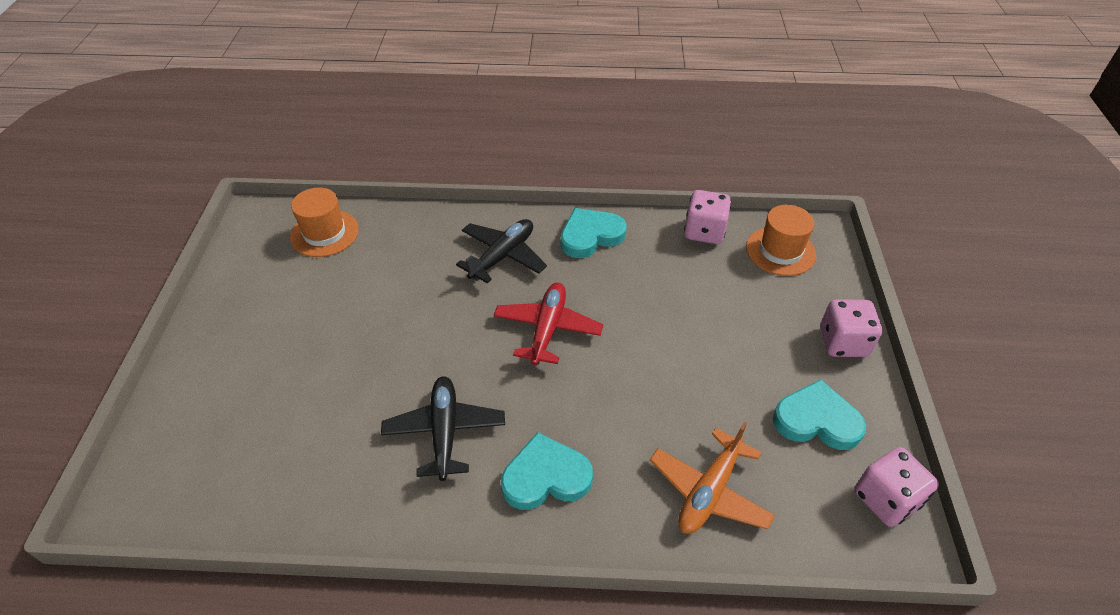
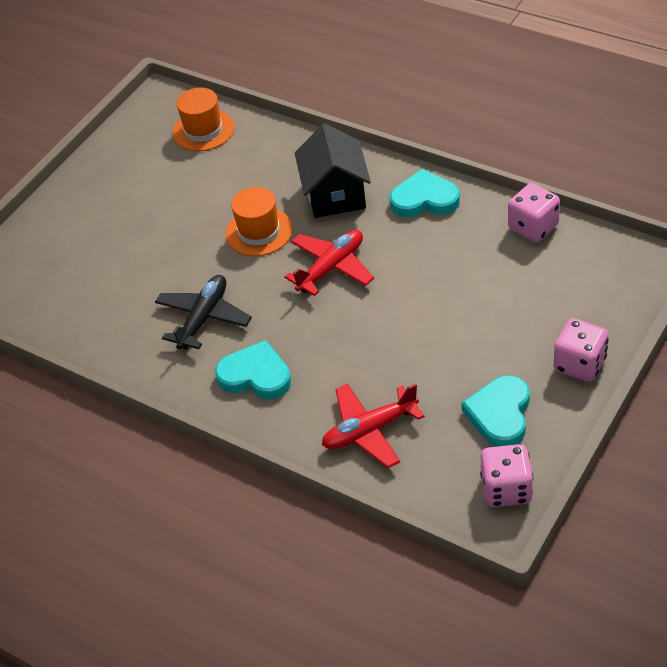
camera: 35 degrees right, 0 degrees up
black plane [456,219,547,284] -> black house [295,123,371,218]
orange plane [650,422,775,534] -> red plane [322,383,425,468]
orange hat [746,205,816,276] -> orange hat moved to [226,187,293,256]
turquoise heart [773,379,866,450] -> turquoise heart turned 120 degrees counterclockwise [462,376,530,447]

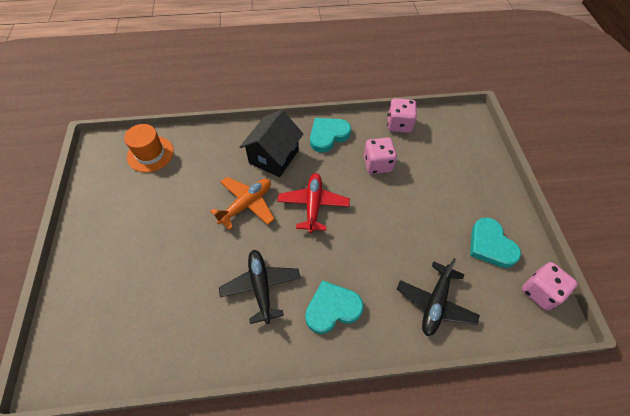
camera: 45 degrees left, 10 degrees up
orange hat [226,187,293,256] -> orange plane [210,177,274,230]
black house [295,123,371,218] -> black house turned 75 degrees clockwise [240,110,303,177]
red plane [322,383,425,468] -> black plane [397,258,480,336]
pink dice [554,318,609,382] -> pink dice moved to [364,138,397,174]

